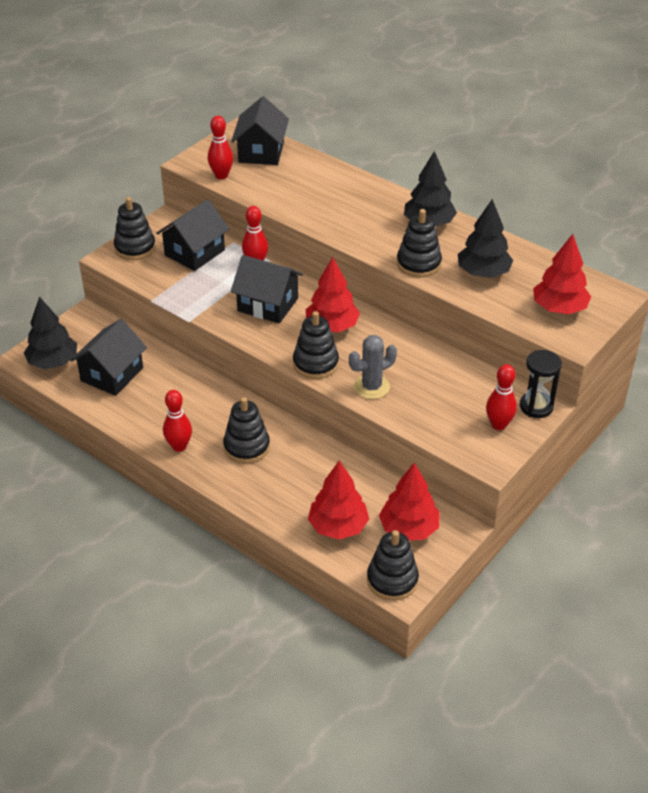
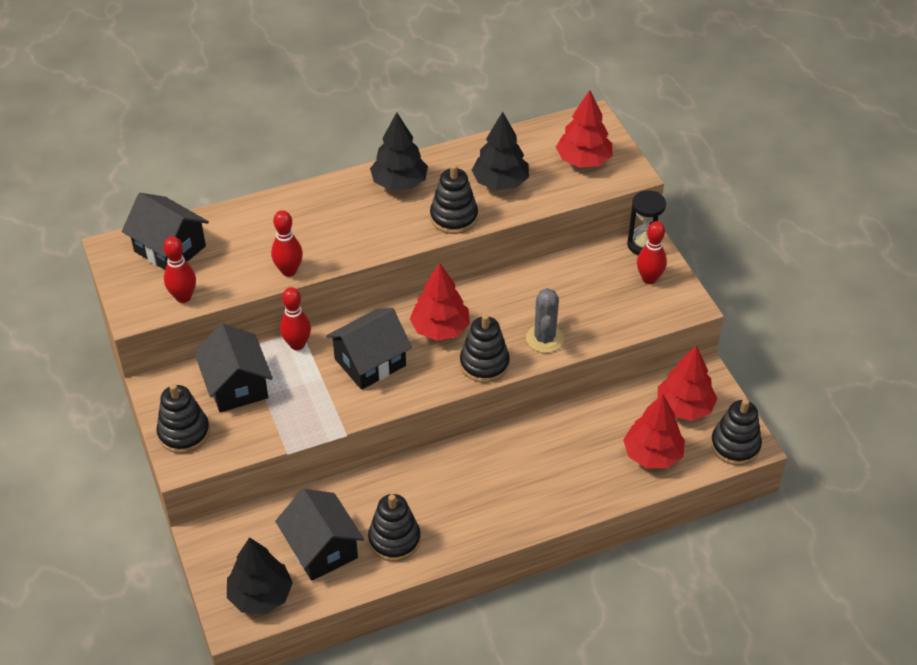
camera: 60 degrees left, 5 degrees up
red bowling pin [163,390,192,452] -> red bowling pin moved to [271,210,303,277]
black stacking toy [223,397,270,464] -> black stacking toy moved to [368,494,421,562]

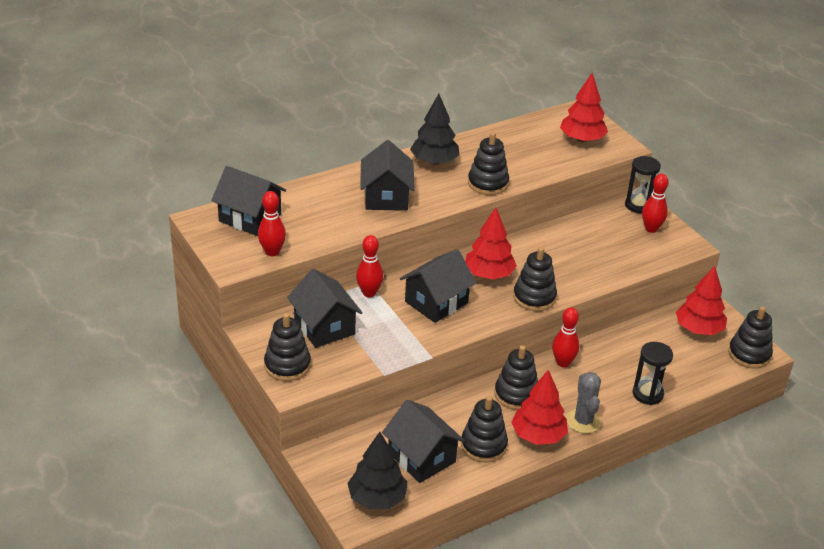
camera: 10 degrees left, 10 degrees down
red bowling pin [271,210,303,277] -> red bowling pin moved to [552,307,580,367]
black tree [472,112,529,190] -> none
grey cactus [526,288,564,353] -> grey cactus moved to [566,372,601,433]
red tree [623,394,685,468] -> red tree moved to [511,370,568,445]
none -> black house [360,140,415,211]
none -> black stacking toy [495,345,538,410]
none -> black hourglass [633,342,673,405]

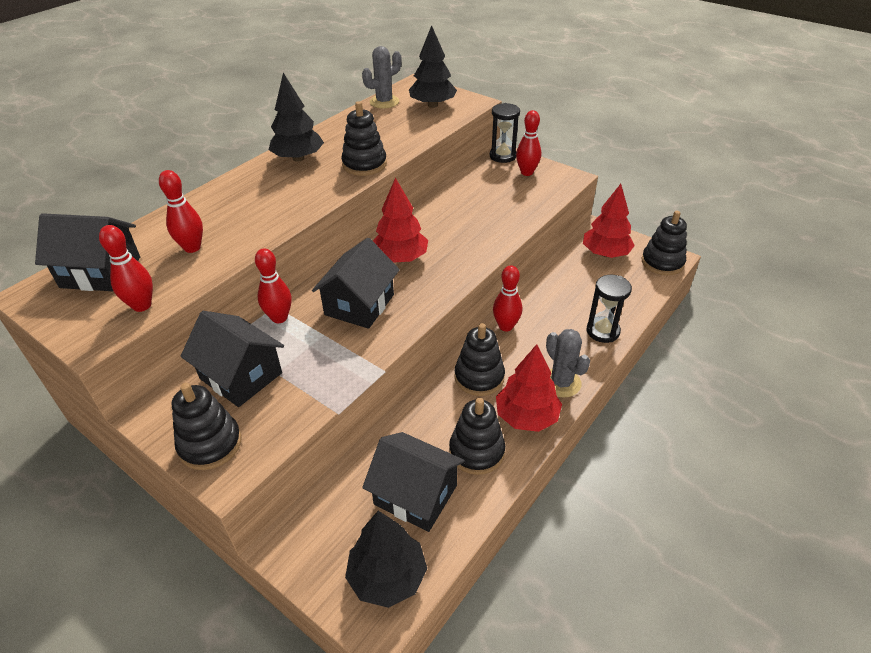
camera: 20 degrees left, 5 degrees up
black house [360,140,415,211] -> none
black stacking toy [513,247,557,311] -> none
red tree [560,73,608,142] -> black tree [409,25,457,108]
none -> red bowling pin [159,170,203,253]
none -> grey cactus [362,46,402,108]

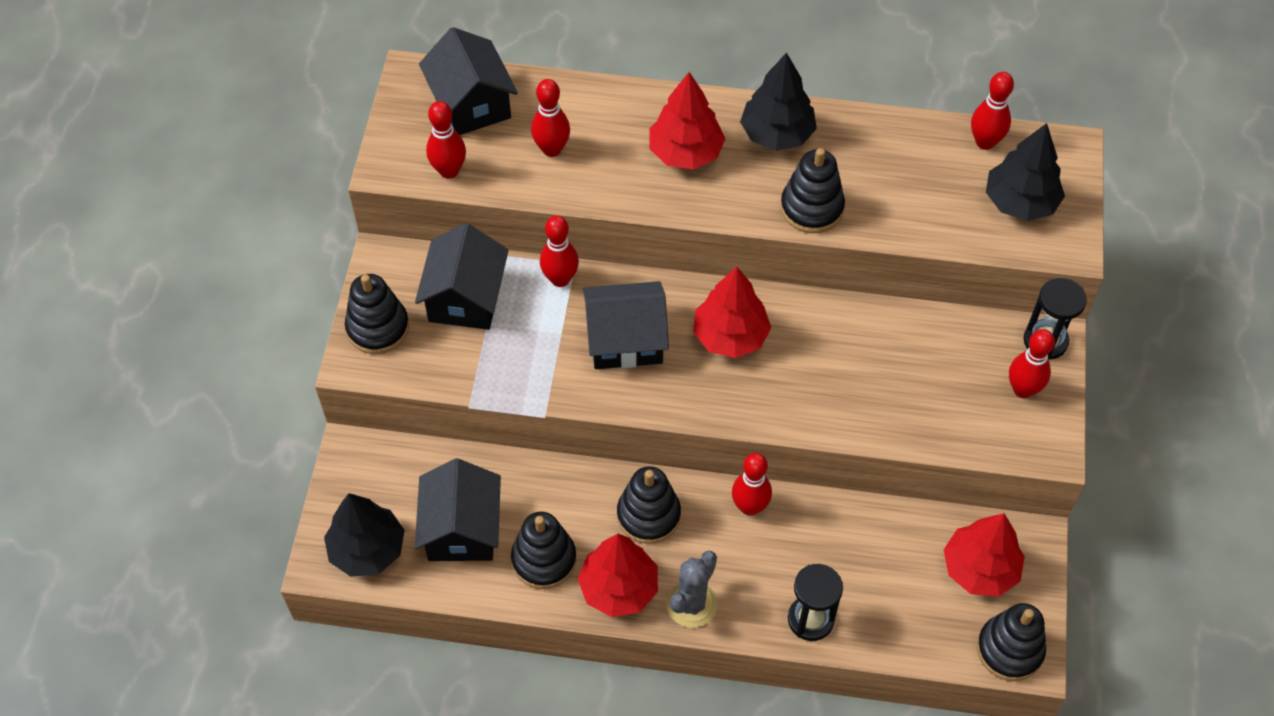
camera: 60 degrees right, 15 degrees up
grey cactus [362,46,402,108] -> red bowling pin [971,72,1014,150]
none -> red tree [650,72,725,169]

